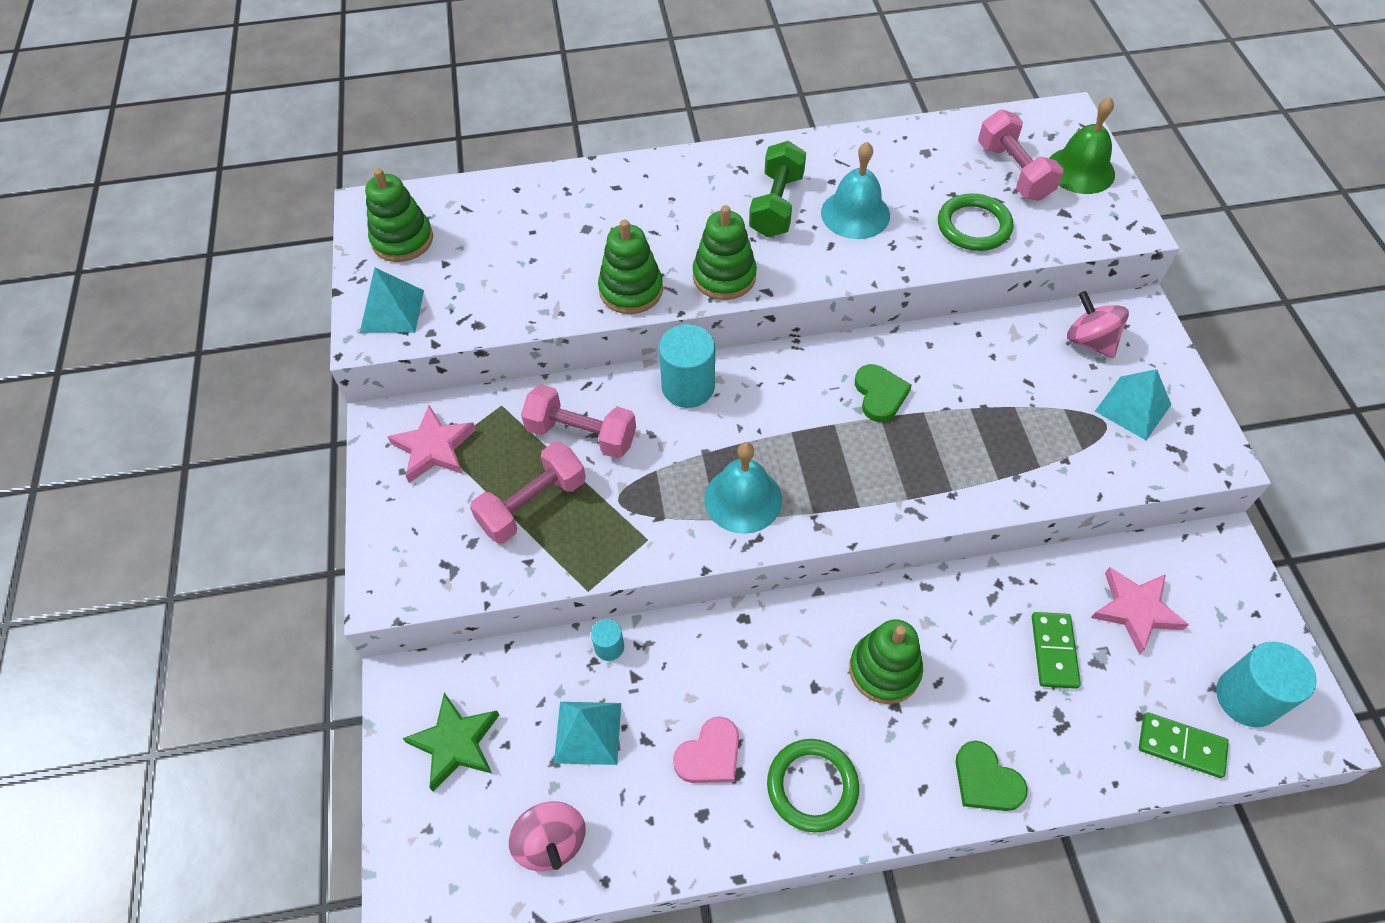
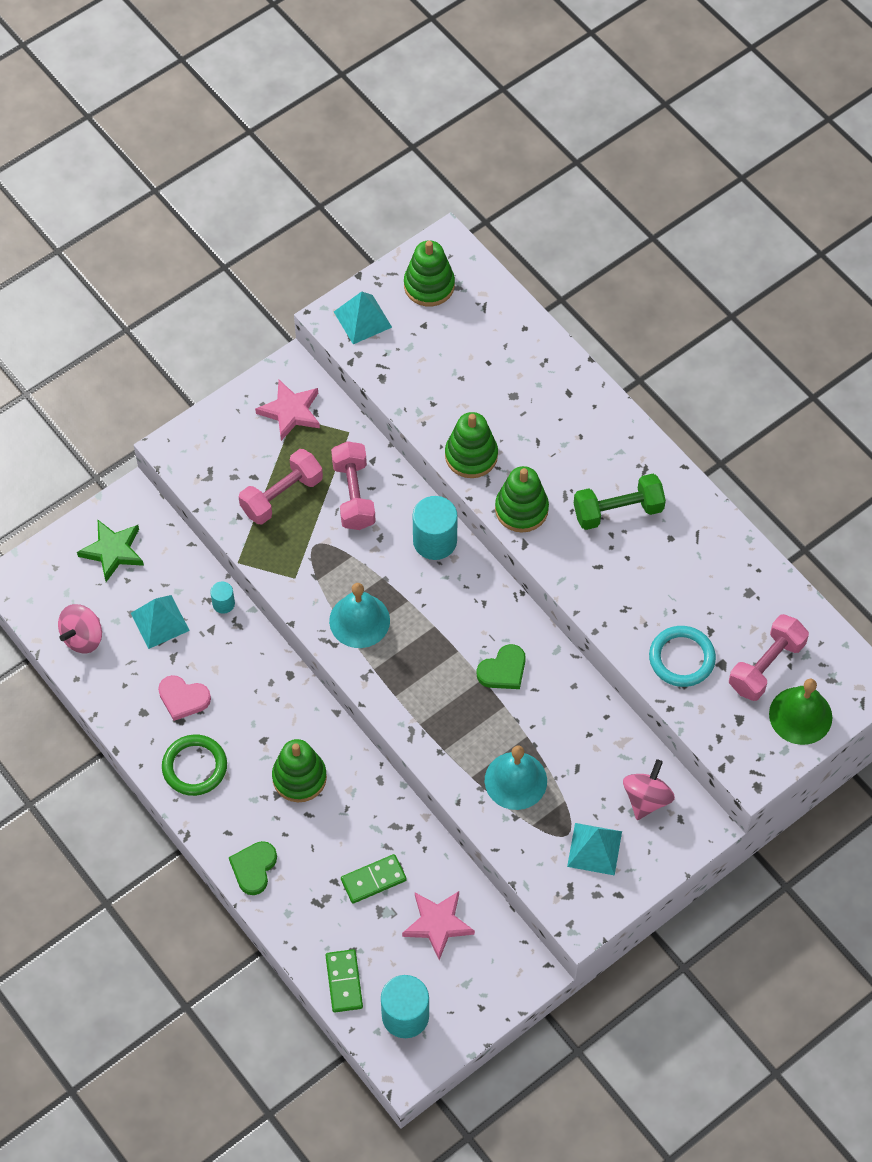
camera: 60 degrees right, 5 degrees up
pink dumbbell [470,442,586,544] -> pink dumbbell turned 60 degrees counterclockwise [239,449,323,525]
turquoise bell [821,142,890,239] -> turquoise bell moved to [485,746,547,810]
green ring [938,193,1013,251] -> turquoise ring [649,626,716,687]

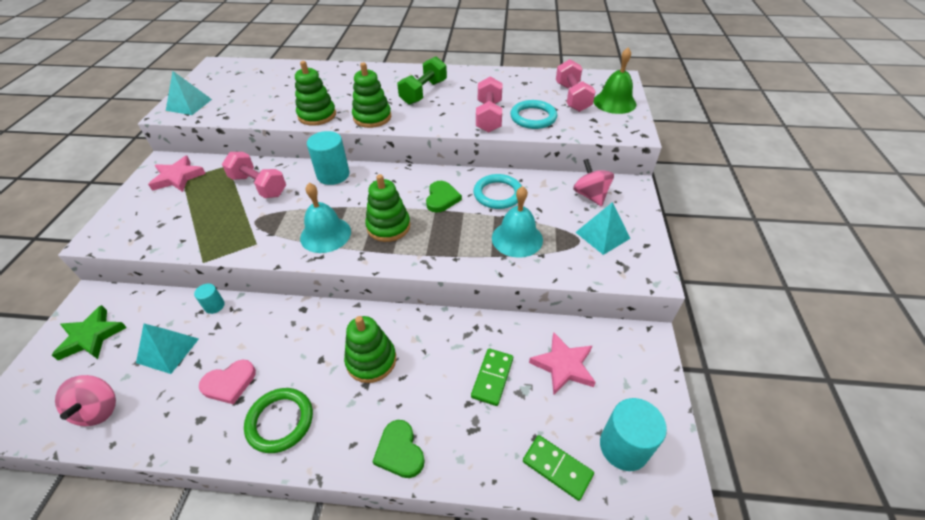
camera: 45 degrees left, 15 degrees down
pink dumbbell [239,449,323,525] -> pink dumbbell moved to [476,76,502,133]
green stacking toy [404,240,455,306] -> green stacking toy moved to [365,174,410,242]
none -> turquoise ring [473,174,522,209]

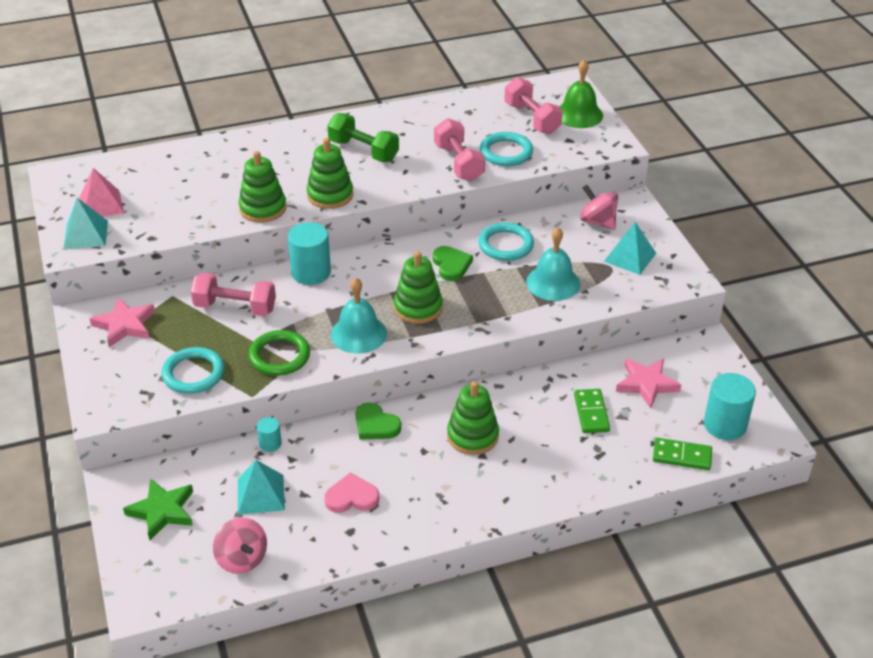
camera: 25 degrees left, 5 degrees down
pink heart [199,360,256,404] -> pink heart turned 135 degrees counterclockwise [324,472,379,513]
green ring [244,388,313,453] -> green ring moved to [248,330,310,376]
green heart [372,420,425,478] -> green heart moved to [355,403,401,439]
green dumbbell [397,56,447,105] -> green dumbbell turned 60 degrees counterclockwise [327,113,399,162]
none -> pink pyramid [79,168,124,217]
none -> turquoise ring [161,347,224,394]

